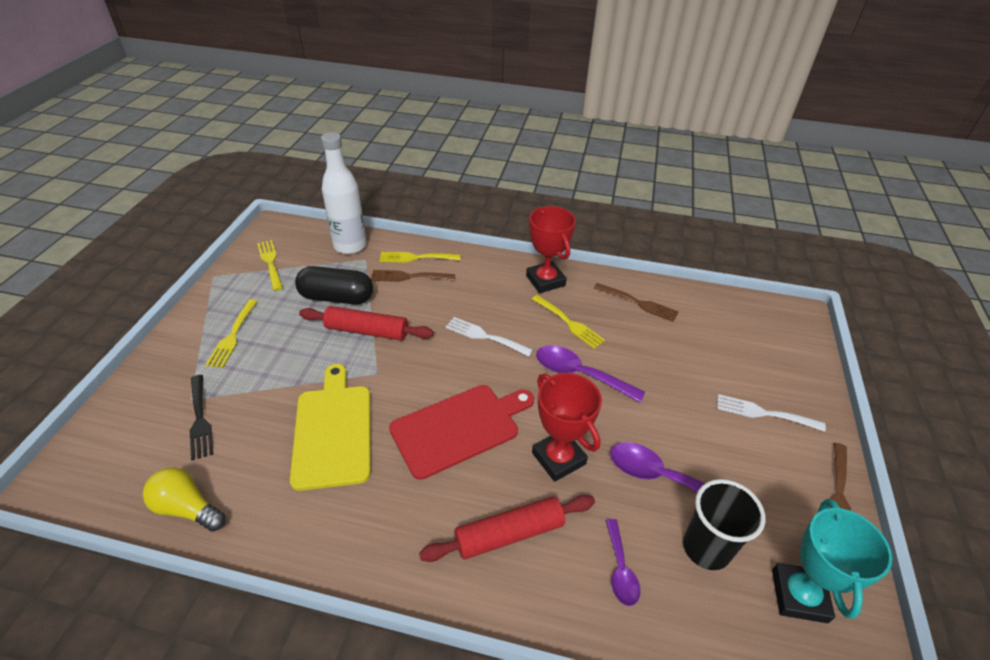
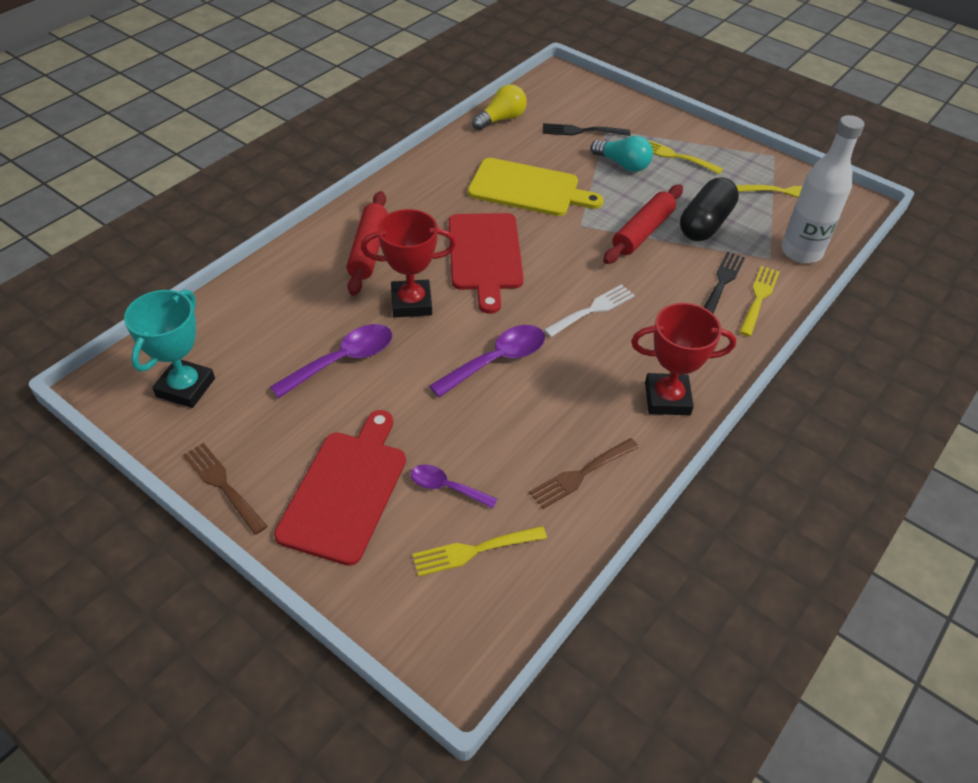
camera: 115 degrees right, 5 degrees up
brown fork [371,270,455,282] -> black fork [703,252,745,313]
yellow fork [532,295,605,349] -> yellow fork moved to [412,526,547,577]
purple spoon [606,519,640,606] -> purple spoon moved to [411,464,497,509]
black cup [683,479,765,570] -> none
white fork [717,394,826,432] -> red cutting board [274,410,406,566]
turquoise trophy [772,499,892,623] -> turquoise trophy turned 75 degrees clockwise [124,289,215,408]
none -> turquoise light bulb [590,136,653,172]

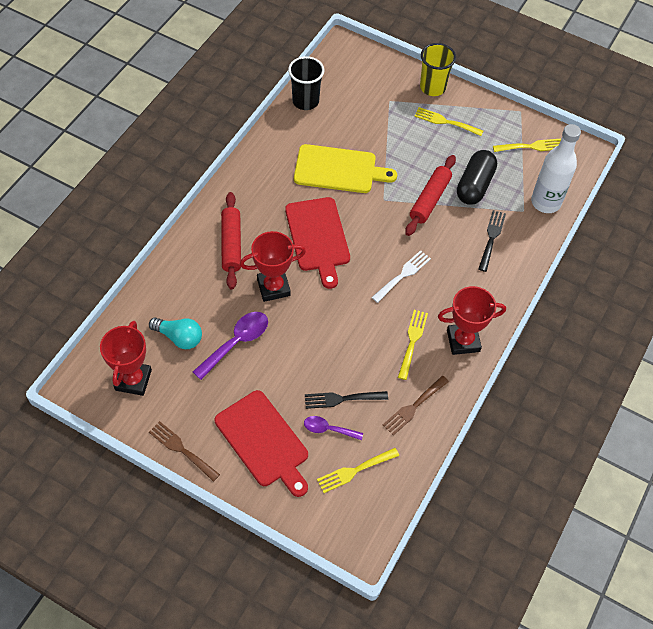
camera: 10 degrees left, 10 degrees up
turquoise trophy [124,289,215,408] -> red trophy [100,321,152,396]
red cutting board [274,410,406,566] -> red cutting board turned 135 degrees clockwise [214,390,308,497]
purple spoon [429,325,545,397] -> none
yellow light bulb [472,84,527,130] -> black cup [288,56,324,110]
black fork [543,123,630,136] -> black fork moved to [305,391,388,409]
turquoise light bulb [590,136,653,172] -> turquoise light bulb moved to [149,318,202,349]
yellow fork [739,266,780,337] -> yellow fork moved to [398,310,428,380]
none -> yellow cup [420,43,456,96]

